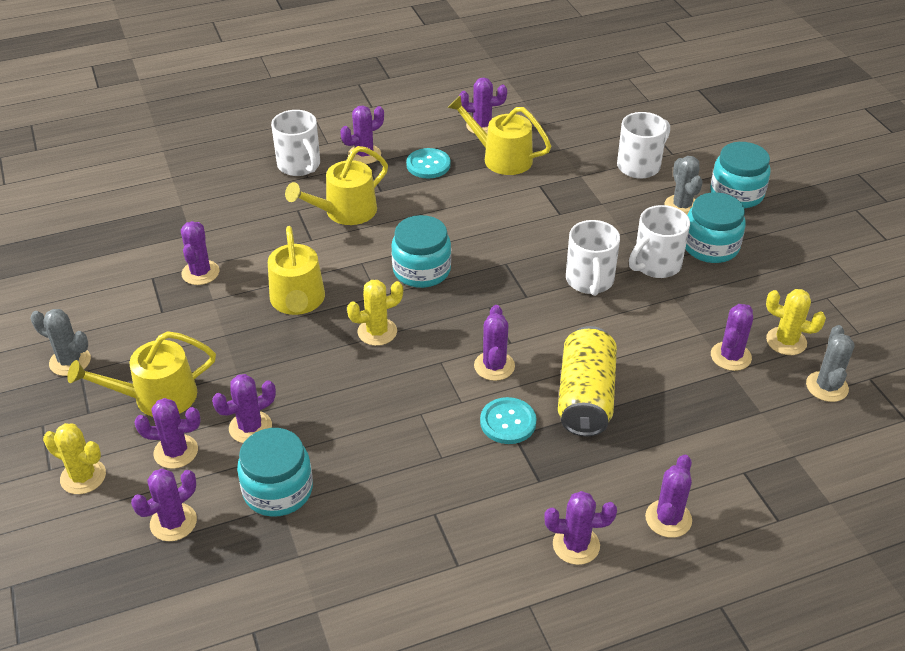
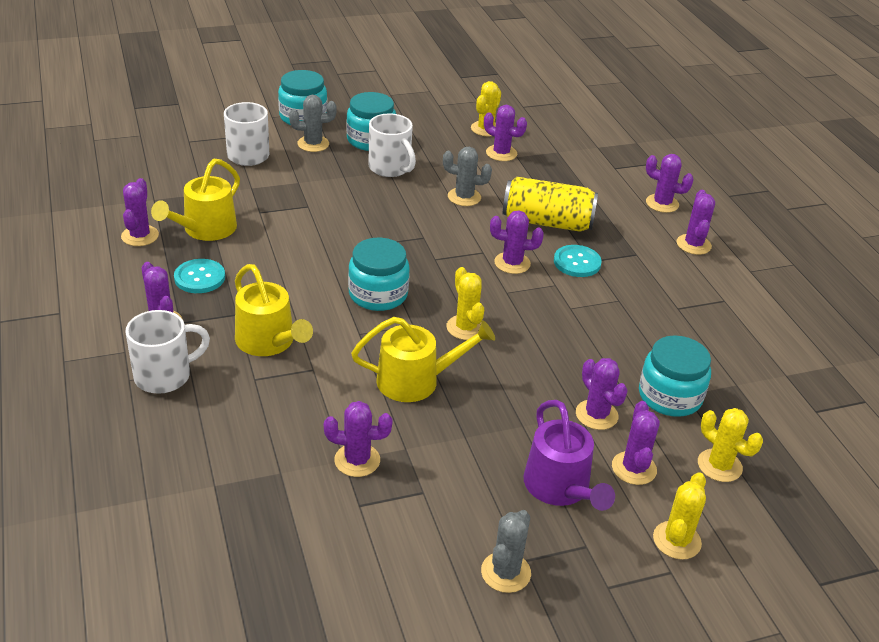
camera: 90 degrees left, 5 degrees down
yellow watering can [67,331,216,417] -> purple watering can [523,400,615,511]
purple cactus [131,468,197,541] -> yellow cactus [698,408,763,482]
white mug [566,220,620,296] -> none
grey cactus [806,325,855,402] -> grey cactus moved to [443,147,492,206]

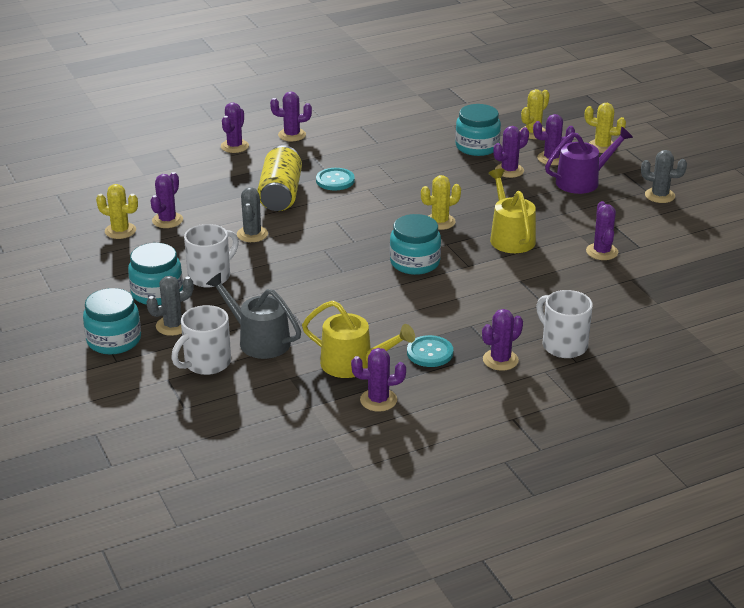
camera: 95 degrees left, 5 degrees down
yellow watering can [235,264,313,356] -> none
grey cactus [289,95,337,152] -> grey cactus turned 75 degrees clockwise [147,276,193,336]
purple cactus [490,211,544,274] -> none
none -> grey watering can [206,272,301,359]

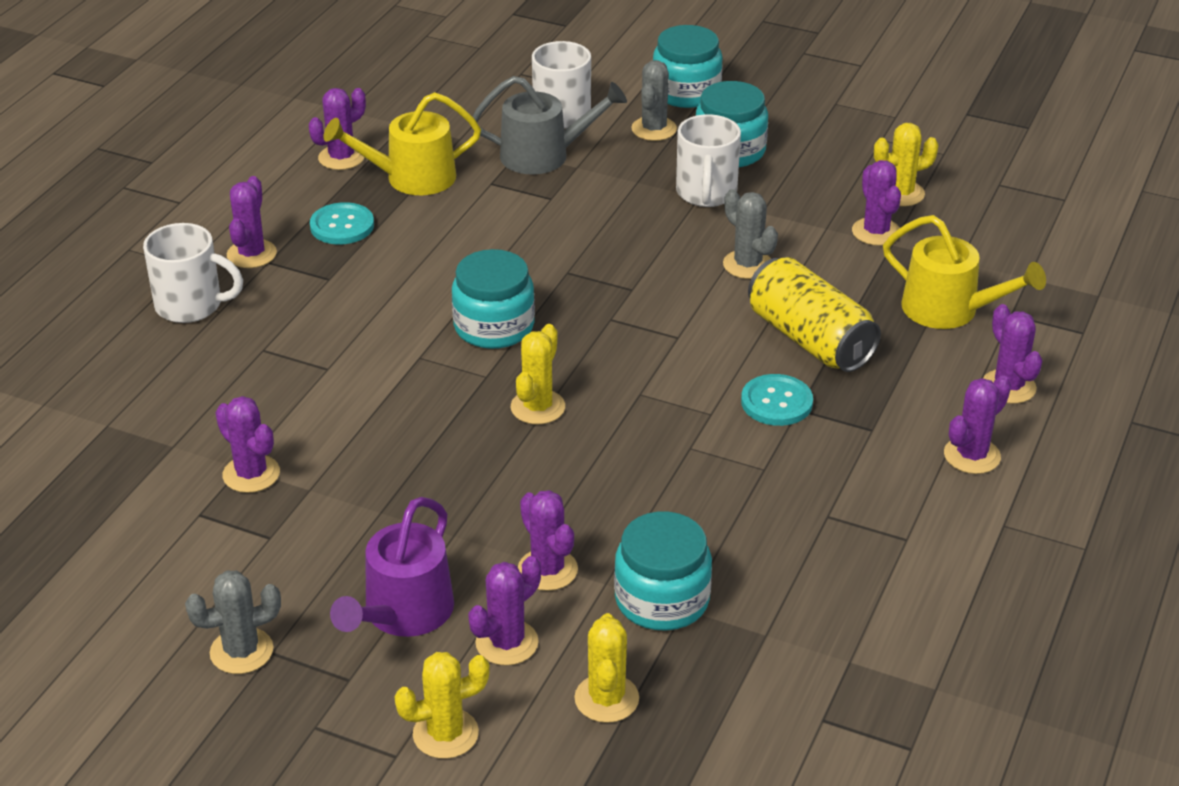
camera: 140 degrees right, 5 degrees up
yellow watering can [488,168,536,253] -> yellow watering can moved to [883,215,1046,329]
purple cactus [493,126,529,178] -> purple cactus turned 45 degrees counterclockwise [518,490,578,591]

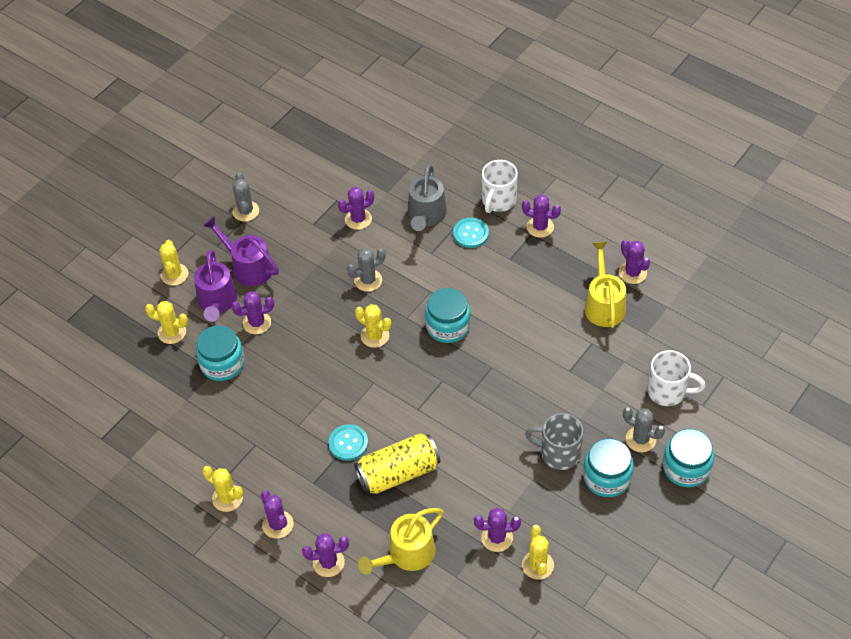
camera: 105 degrees right, 15 degrees up
turquoise button [310,202,374,245] -> turquoise button moved to [453,218,489,248]
purple cactus [468,556,541,666] -> purple watering can [194,250,237,322]
grey watering can [472,76,627,174] -> grey watering can moved to [408,164,447,231]
white mug [676,114,741,207] -> grey mug [525,413,583,470]
grey cactus [723,189,778,279] -> grey cactus moved to [347,248,386,292]
none -> yellow cactus [202,466,243,512]

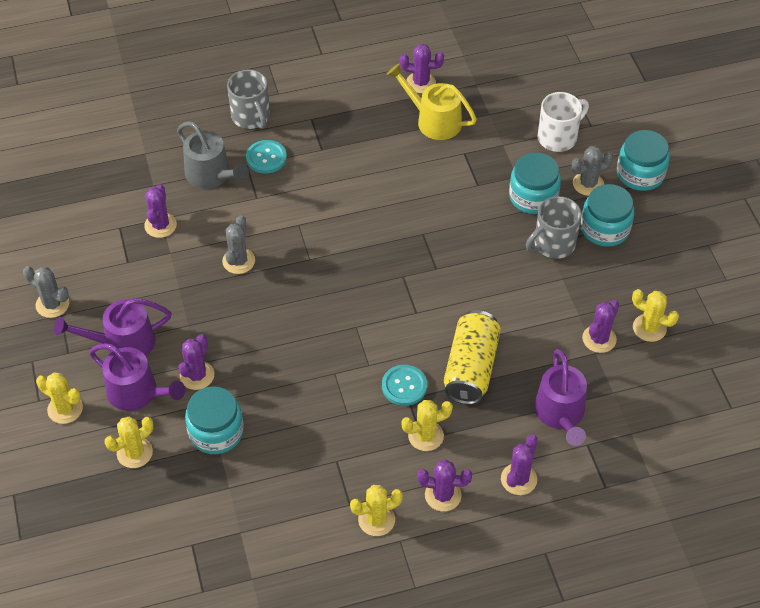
camera: 55 degrees left, 0 degrees up
yellow cactus [355,304,391,348] -> yellow cactus moved to [401,400,453,451]
yellow watering can [358,508,443,575] -> purple watering can [534,349,587,446]
turquoise jar [425,288,471,343] -> turquoise jar moved to [509,153,561,214]
white mug [482,160,518,213] -> grey mug [227,70,270,129]
purple cactus [522,195,561,238] -> none

